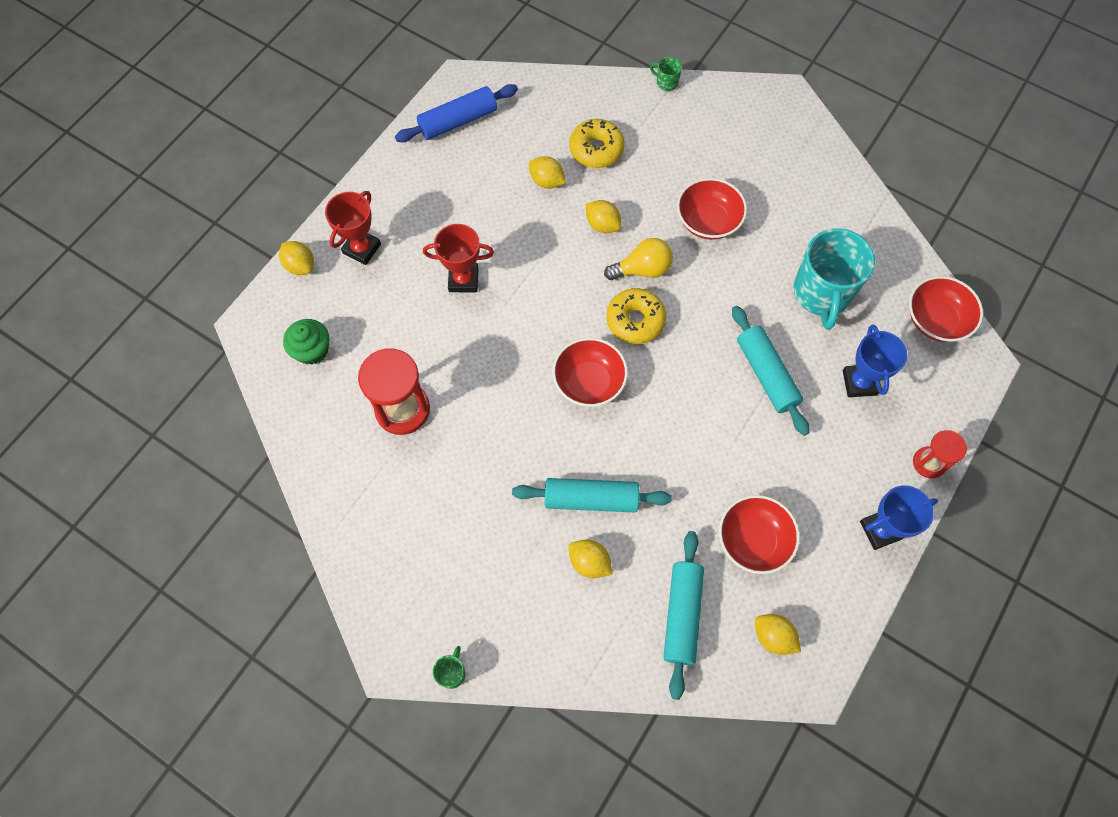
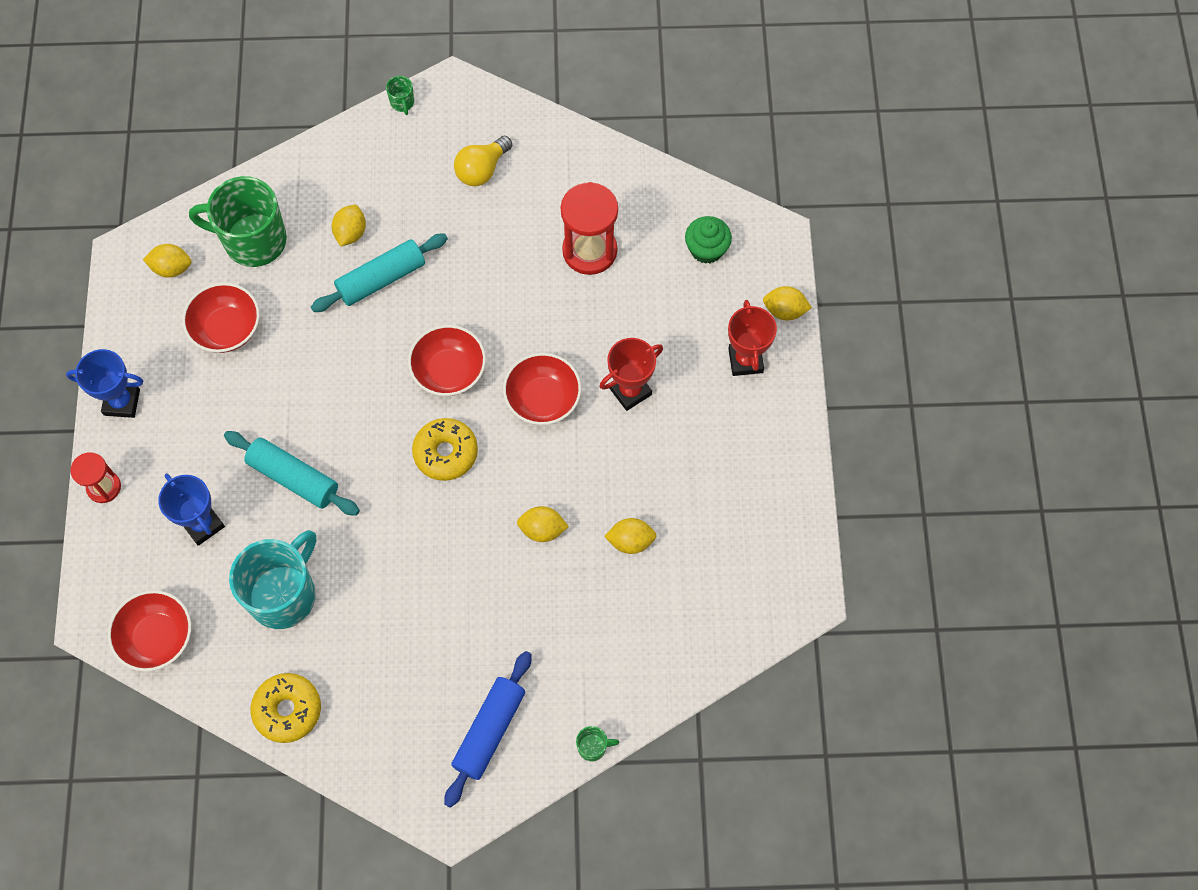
camera: 145 degrees right, 0 degrees up
blue rolling pin [395,84,518,142] -> blue rolling pin moved to [444,651,532,808]
yellow donut [569,119,625,168] -> yellow donut moved to [251,673,321,743]
yellow lemon [569,540,612,578] -> yellow lemon turned 75 degrees counterclockwise [332,205,366,246]
yellow light bulb [604,238,673,280] -> yellow light bulb moved to [454,136,512,186]
turquoise rolling pin [663,531,704,700] -> green mug [189,176,287,267]
red bowl [677,178,747,240] -> red bowl moved to [503,353,581,425]
turquoise mug [793,228,875,330] -> turquoise mug turned 60 degrees clockwise [229,530,316,629]
blue trophy [860,485,938,550] -> blue trophy turned 60 degrees clockwise [66,349,143,418]

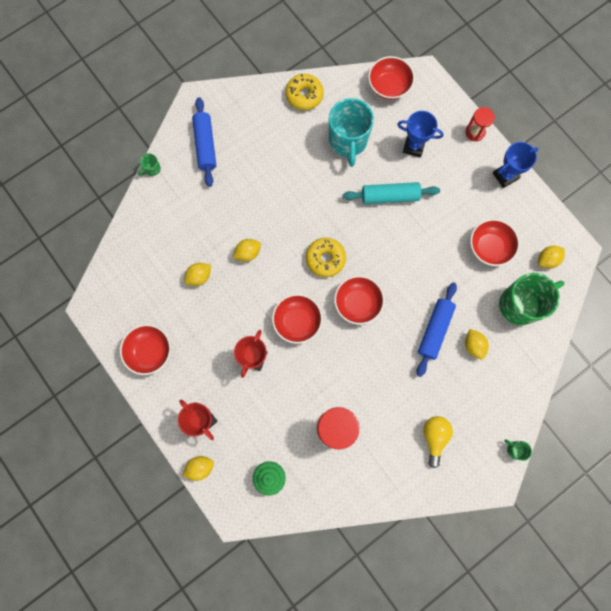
camera: 145 degrees right, 10 degrees up
turquoise rolling pin [311,234,448,312] -> blue rolling pin [417,282,457,377]
none -> red bowl [120,324,171,375]

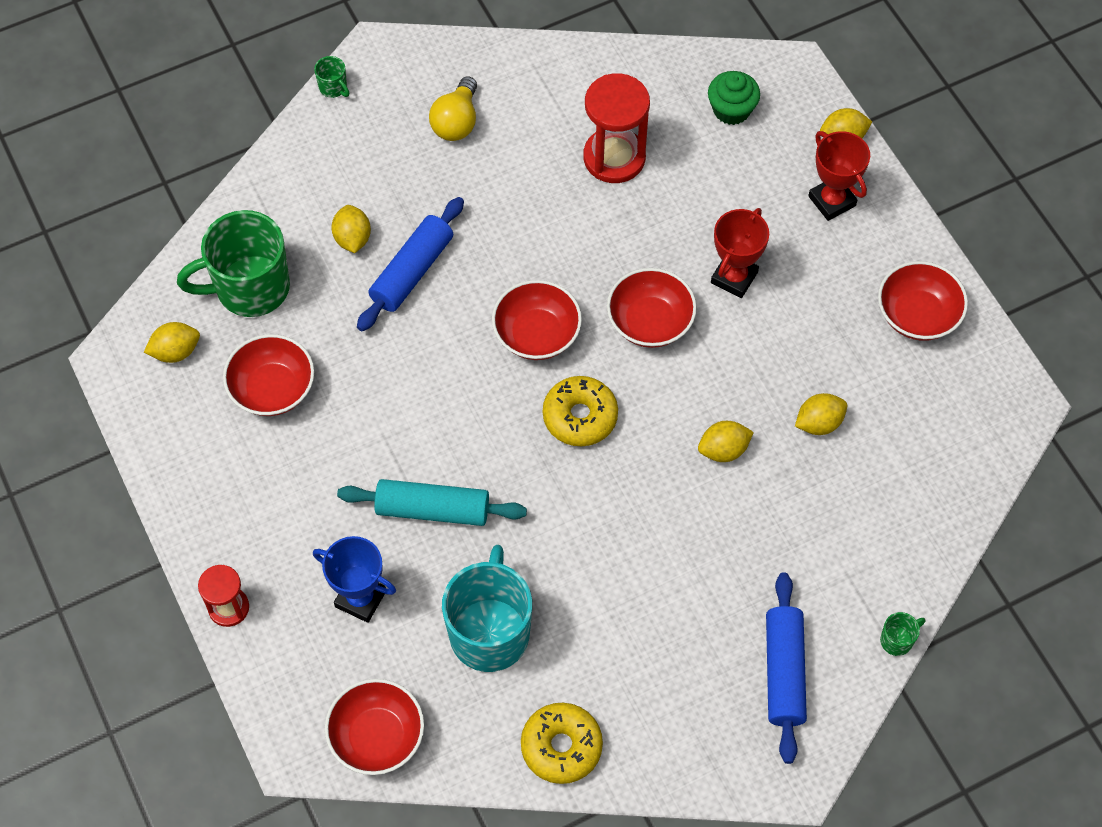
camera: 170 degrees left, 15 degrees down
blue trophy [493,142,538,188] -> none

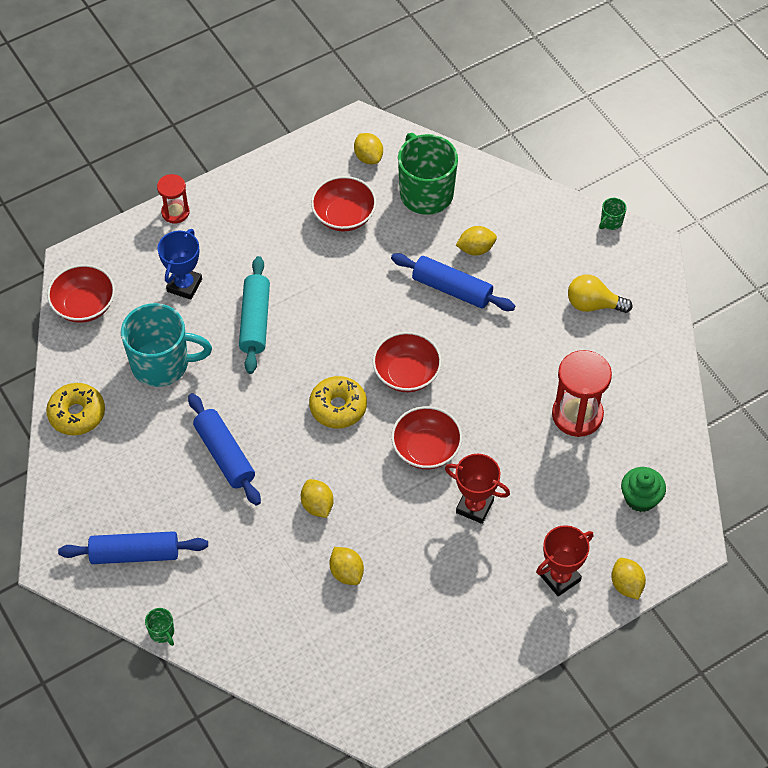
camera: 85 degrees right, 5 degrees down
red bowl [878,261,968,341] -> none
none -> blue rolling pin [188,393,261,506]

